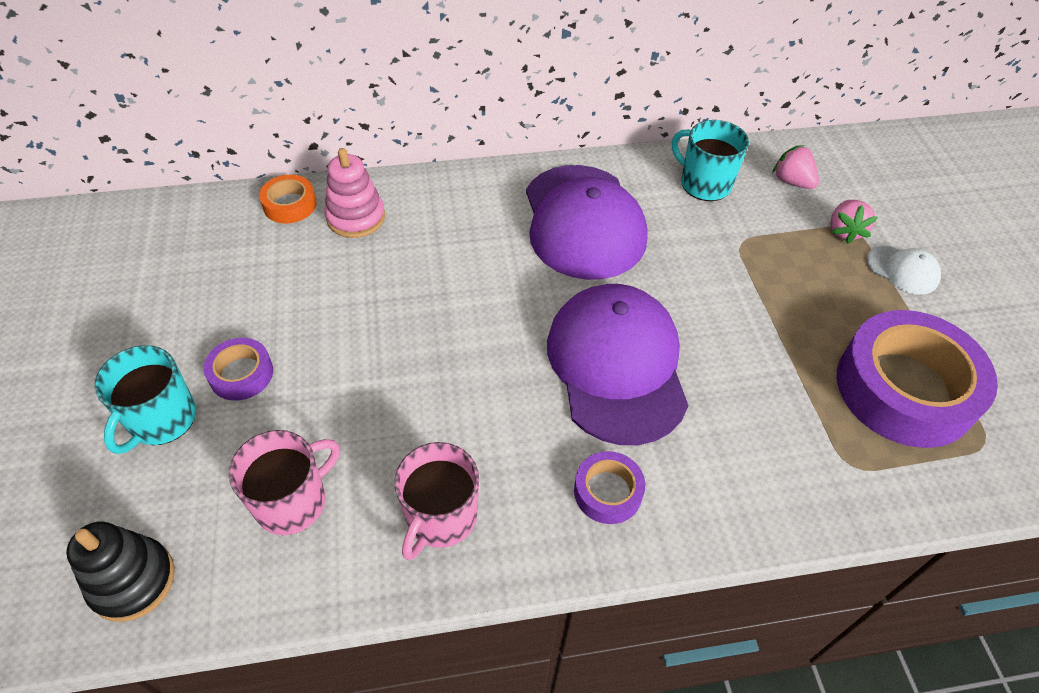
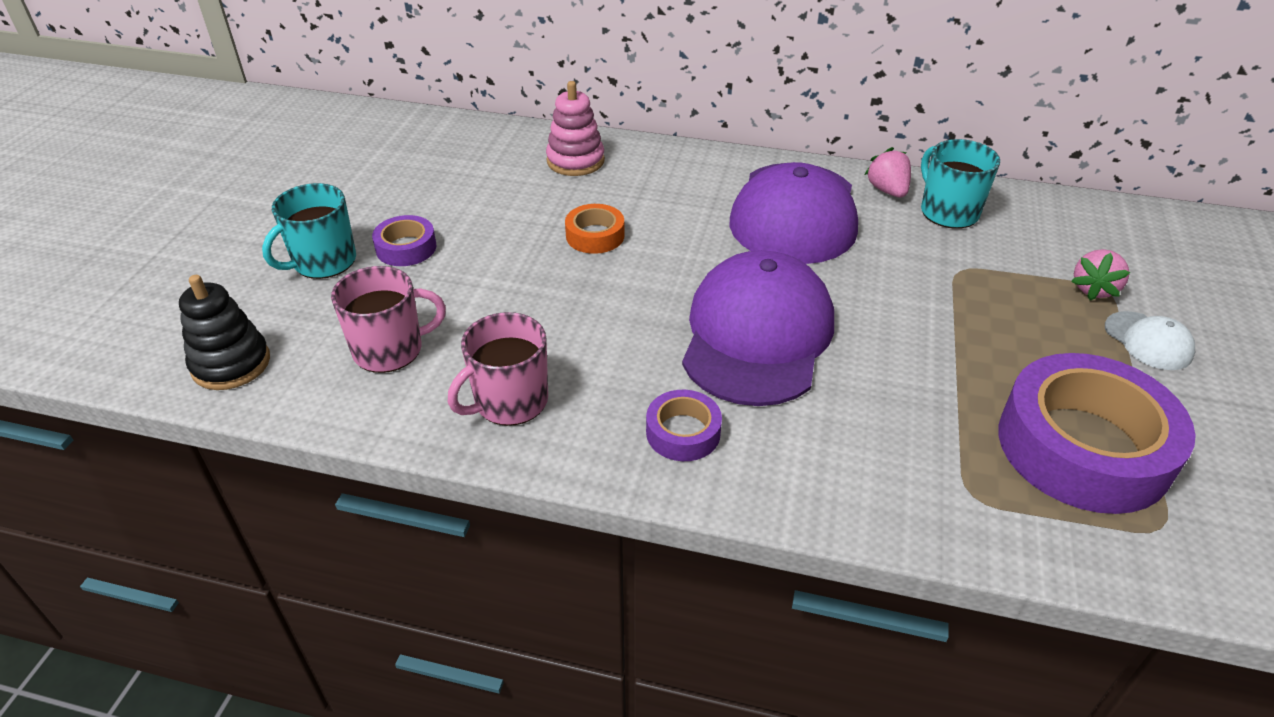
camera: 25 degrees right, 10 degrees down
orange tape [259,175,317,224] -> orange tape moved to [565,204,625,254]
pink strawberry [772,145,819,189] -> pink strawberry moved to [865,147,911,198]

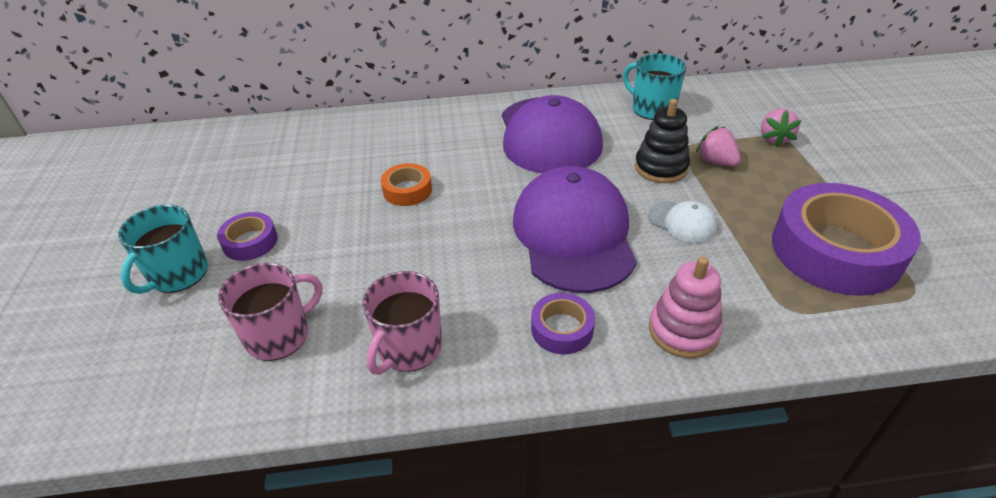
camera: 20 degrees left, 0 degrees up
black stacking toy [179,275,270,390] -> black stacking toy moved to [635,99,690,183]
pink stacking toy [546,81,605,176] -> pink stacking toy moved to [649,257,723,358]
pink strawberry [865,147,911,198] -> pink strawberry moved to [696,126,741,166]
white cap [1105,311,1195,370] -> white cap moved to [648,201,717,243]

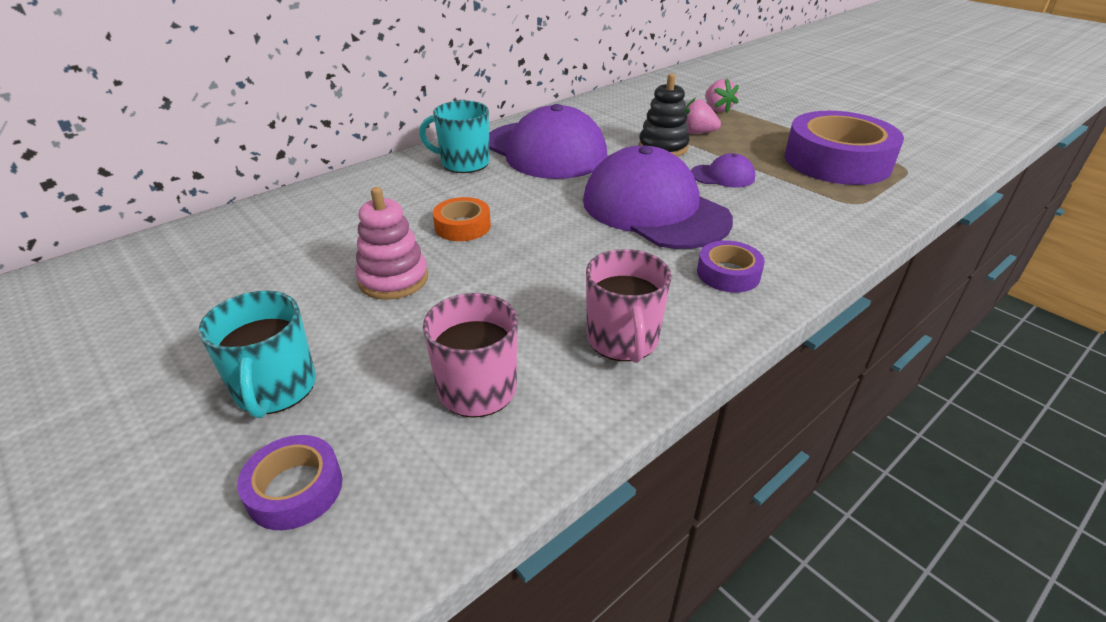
camera: 35 degrees left, 5 degrees down
purple tape [217,212,278,261] -> purple tape moved to [237,435,342,530]
turquoise mug [623,53,686,120] -> turquoise mug moved to [419,101,490,173]
white cap [648,201,717,243] -> purple cap [691,153,755,188]
pink stacking toy [649,257,723,358] -> pink stacking toy moved to [355,187,428,300]

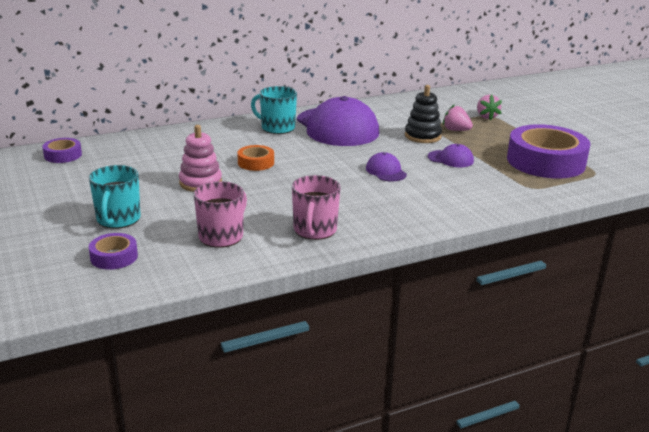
camera: 15 degrees right, 10 degrees down
purple cap [583,145,733,249] -> purple cap [366,152,407,181], size x0.44
purple tape [697,240,765,293] -> purple tape moved to [42,138,82,163]

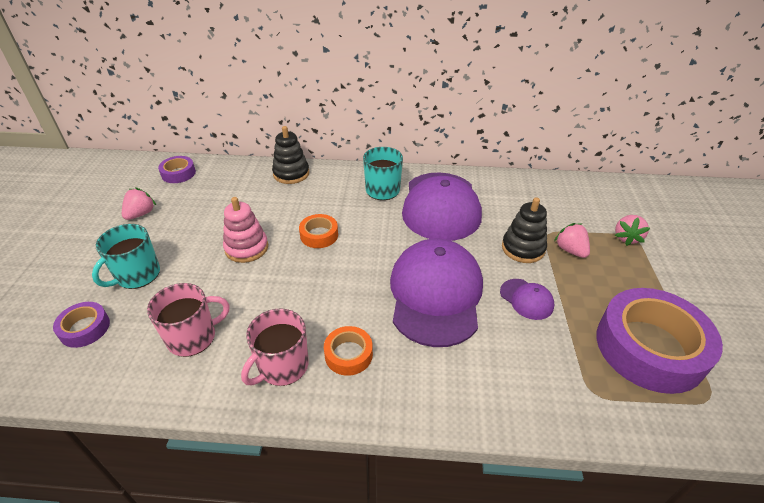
camera: 30 degrees right, 15 degrees up
purple cap [366,152,407,181] -> purple cap [390,239,483,347], size x2.29
none -> pink strawberry [122,187,156,220]
none -> black stacking toy [272,126,309,184]
none -> orange tape [324,326,373,376]

